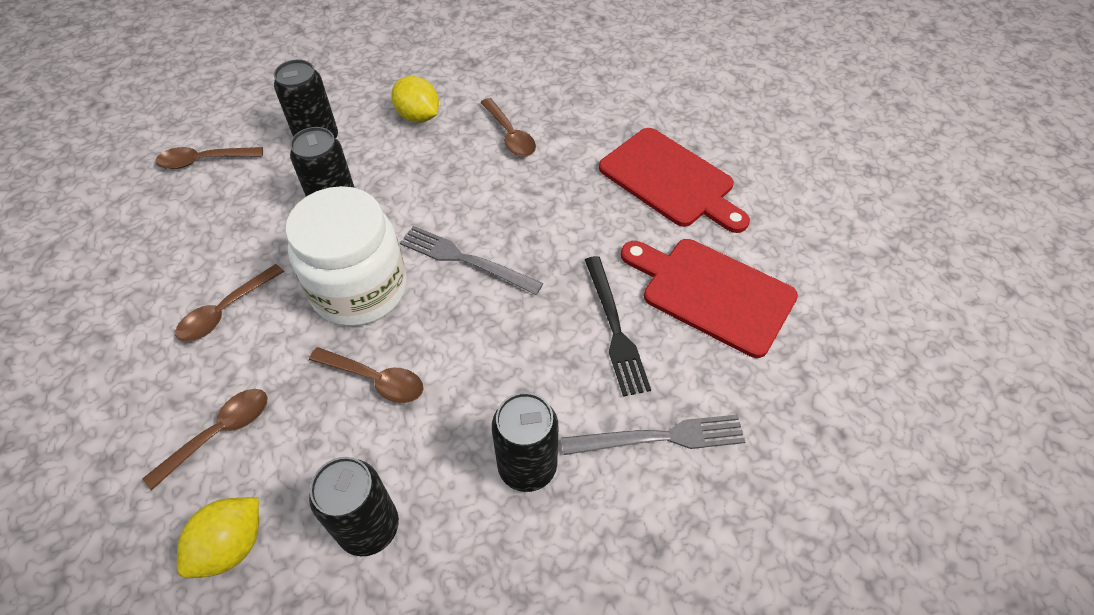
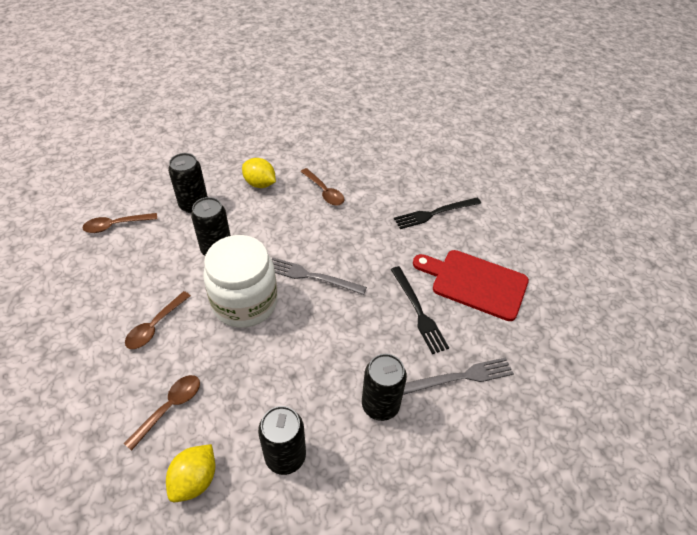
camera: 10 degrees left, 5 degrees down
brown spoon [309,347,423,403] -> none
red cutting board [599,128,750,233] -> black fork [394,197,481,229]

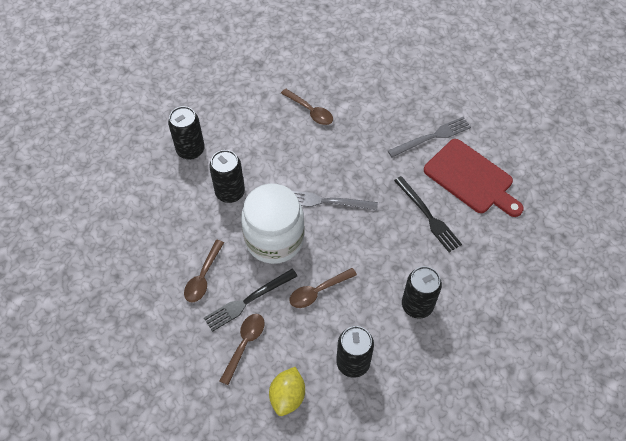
camera: 10 degrees left, 10 degrees up
brown spoon [83,213,158,233] -> brown spoon moved to [289,268,357,308]
yellow lemon [242,158,276,188] -> none
black fork [394,197,481,229] -> black fork moved to [204,269,297,332]
grey fork [403,357,514,395] -> grey fork moved to [388,117,471,157]
red cutting board [413,250,529,321] -> red cutting board turned 150 degrees counterclockwise [424,139,524,217]

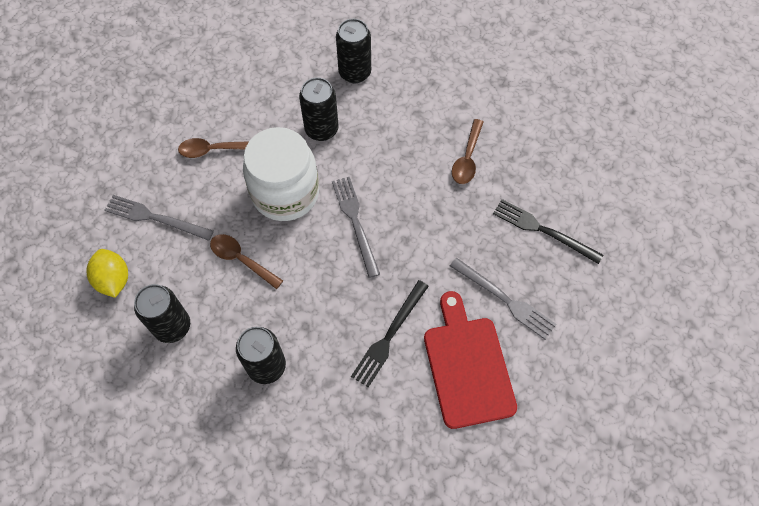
camera: 65 degrees right, 5 degrees up
black fork [204,269,297,332] -> black fork moved to [493,199,603,264]
brown spoon [220,314,265,385] -> grey fork [105,195,214,241]
yellow lemon [269,367,305,416] -> yellow lemon turned 75 degrees clockwise [86,249,128,298]
red cutting board [424,139,524,217] -> red cutting board turned 150 degrees clockwise [424,291,517,429]

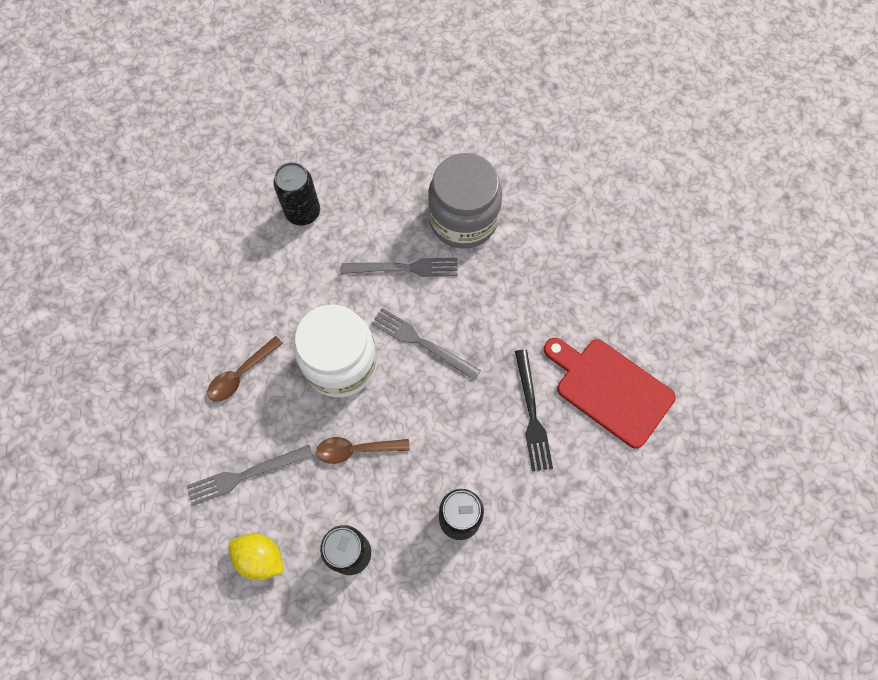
camera: 40 degrees left, 5 degrees up
black can [299,77,339,141] -> none
grey fork [450,258,556,339] -> grey fork moved to [341,258,458,277]
brown spoon [452,119,483,184] -> grey jar [428,153,502,249]
black fork [493,199,603,264] -> none

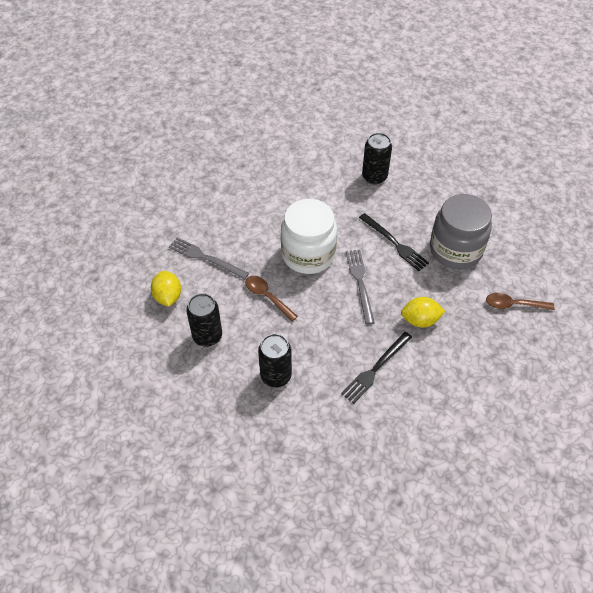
camera: 50 degrees right, 15 degrees down
brown spoon [207,336,283,402] -> brown spoon moved to [486,293,554,310]
grey fork [341,258,458,277] -> black fork [359,213,429,271]
red cutting board [544,338,675,449] -> none
none -> yellow lemon [401,297,445,327]

